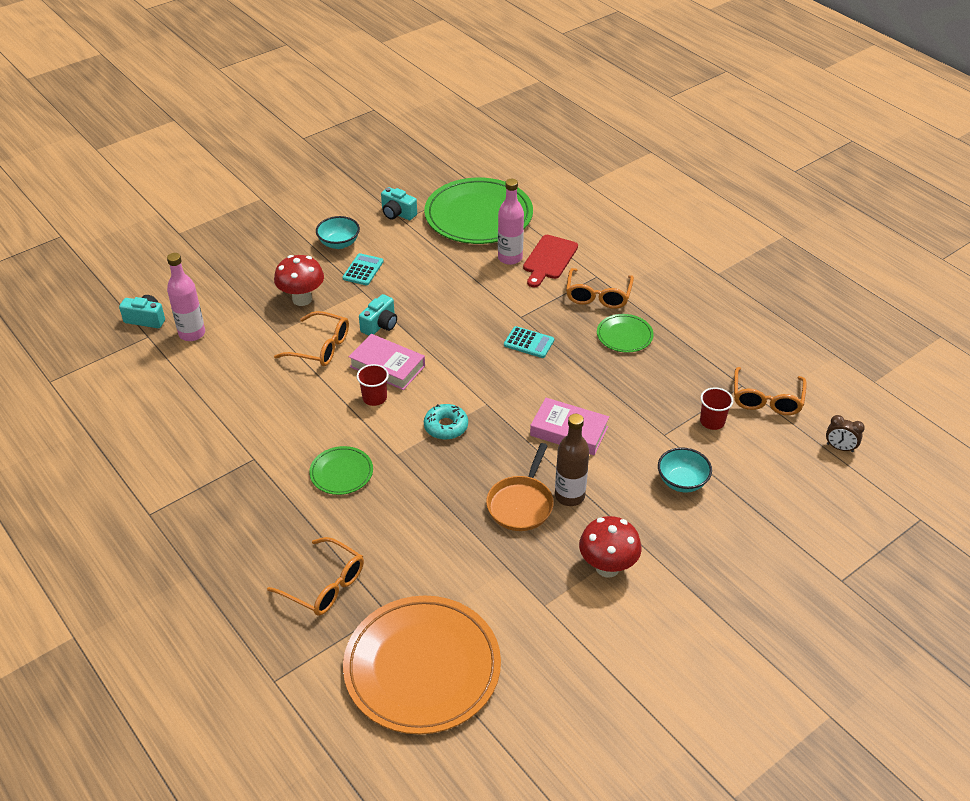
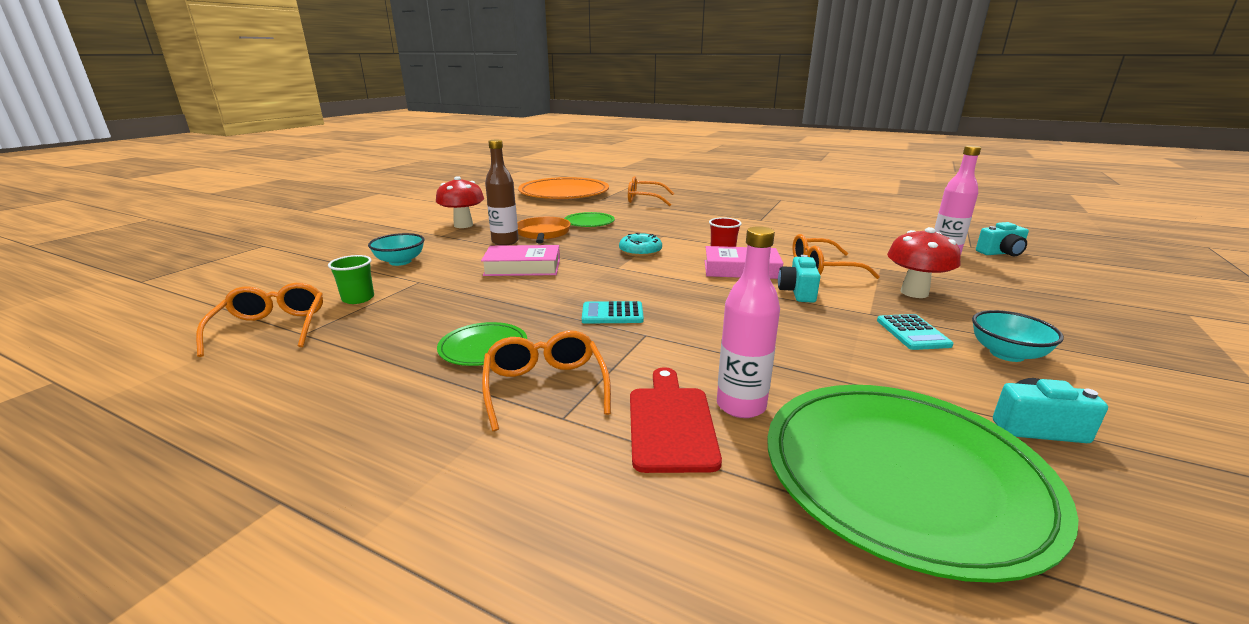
camera: 155 degrees right, 20 degrees down
green plate [309,446,373,495] -> green plate moved to [564,212,615,227]
red cup [700,387,733,430] -> green cup [328,255,374,304]
brown clock [826,415,865,452] -> none

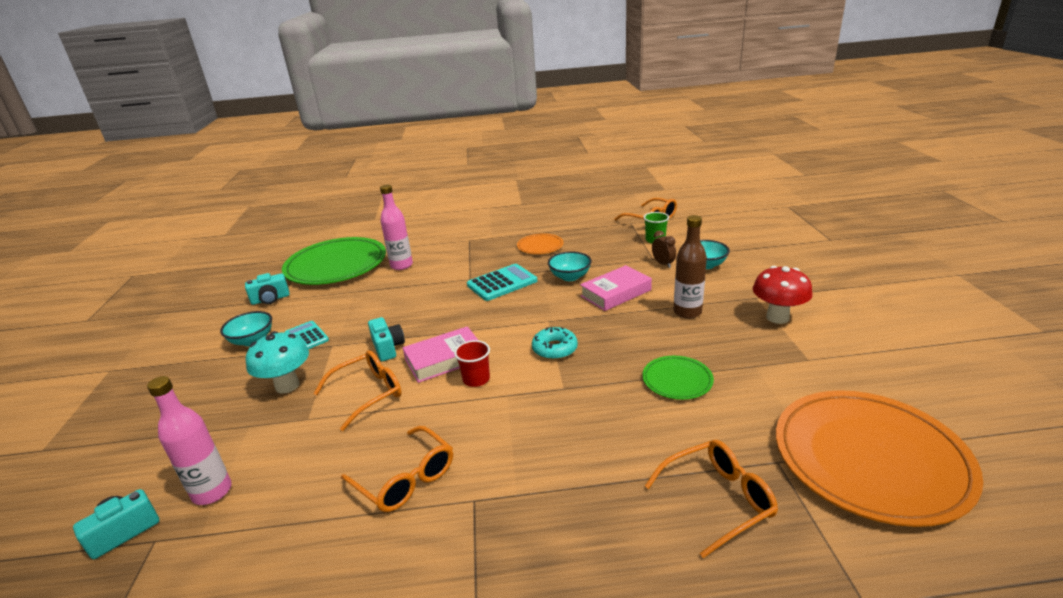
camera: 150 degrees right, 5 degrees up
green plate [437,322,527,366] -> orange plate [517,233,563,254]
orange glasses [482,331,611,431] -> orange glasses moved to [341,426,453,512]
orange pan [517,217,571,243] -> none
turquoise calculator [582,301,644,324] -> turquoise calculator [467,264,537,301], size x1.51
red cutting board [630,367,722,473] -> none
red mushroom [887,227,961,298] -> turquoise mushroom [246,331,309,394]
none -> turquoise bowl [548,251,592,281]
none -> brown clock [652,231,676,268]

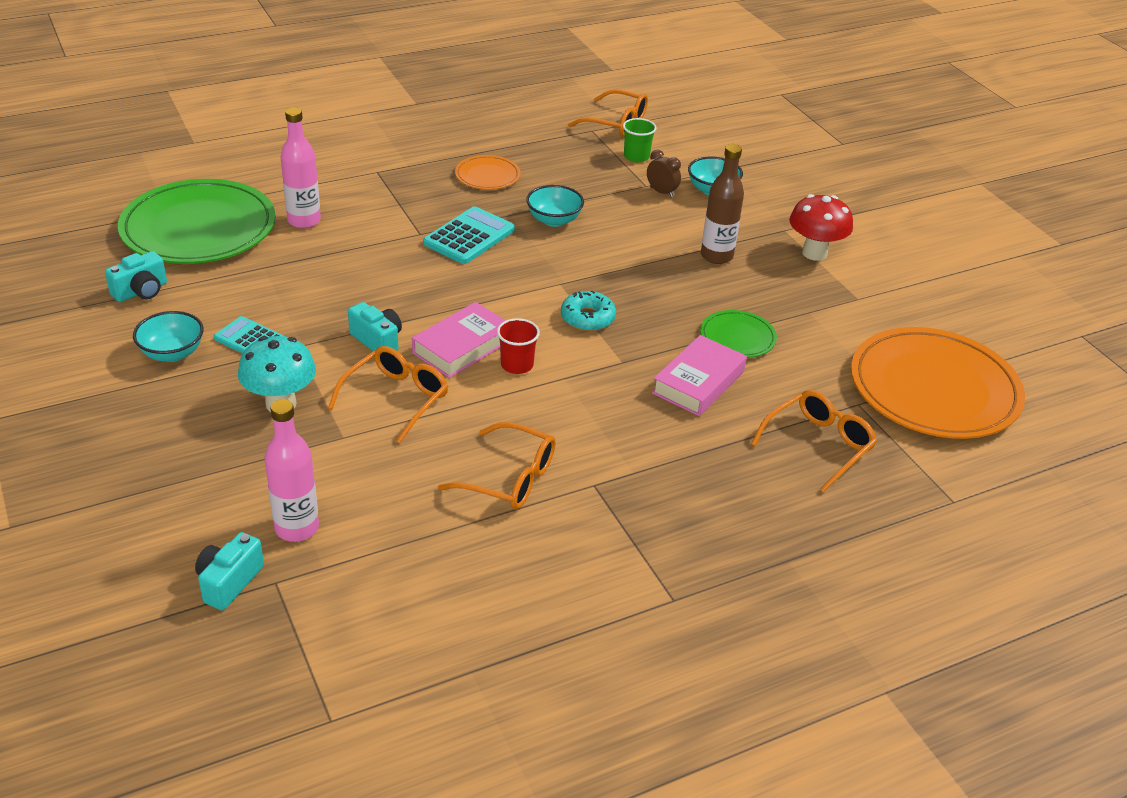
camera: 25 degrees left, 10 degrees up
pink book [580,265,652,311] -> pink book moved to [652,335,747,416]

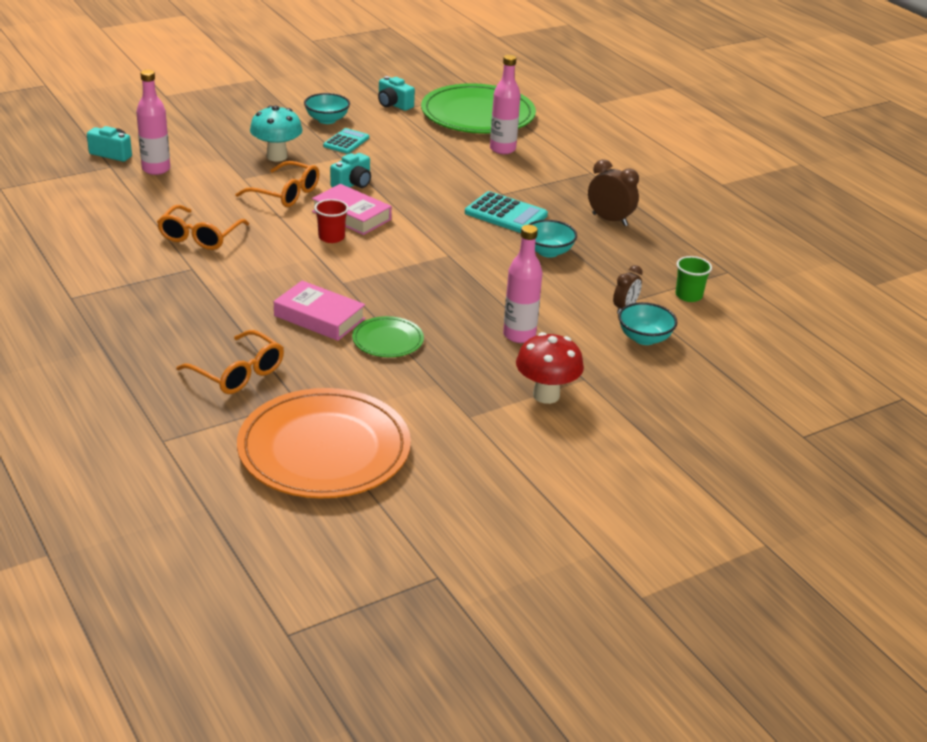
camera: 85 degrees right, 5 degrees down
orange plate [455,155,520,190] -> brown clock [588,159,639,226]
turquoise donut [561,290,616,331] -> none
orange glasses [568,89,648,137] -> none
brown bottle [701,144,744,264] -> pink bottle [503,225,543,343]

